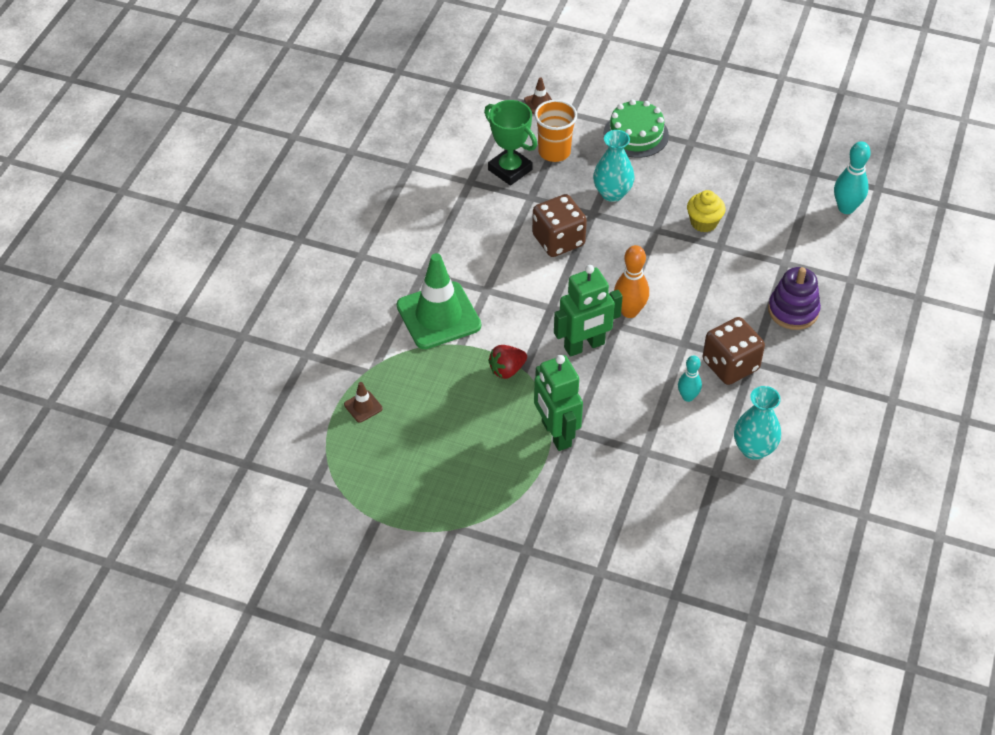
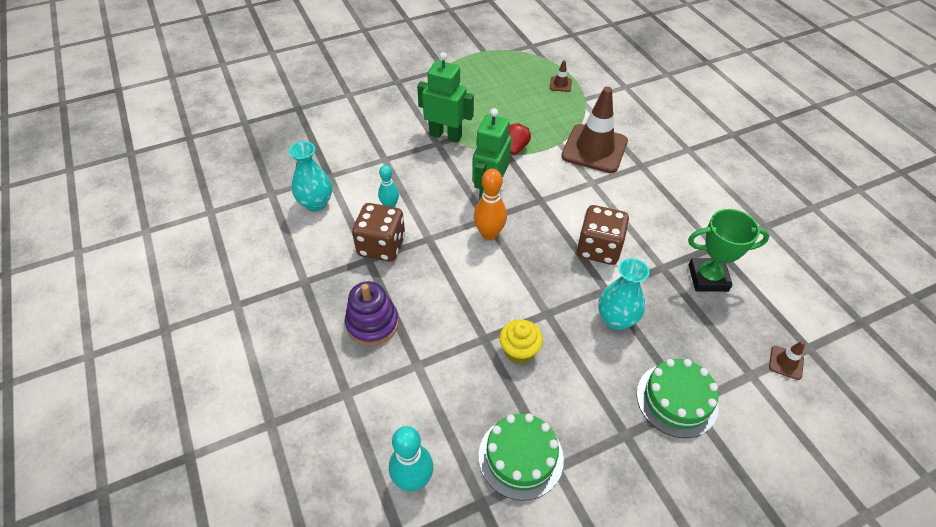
camera: 135 degrees right, 0 degrees up
green traffic cone [397,253,481,349] -> brown traffic cone [561,87,628,173]
orange cup [534,100,577,162] -> none
none -> green cake [478,414,564,501]

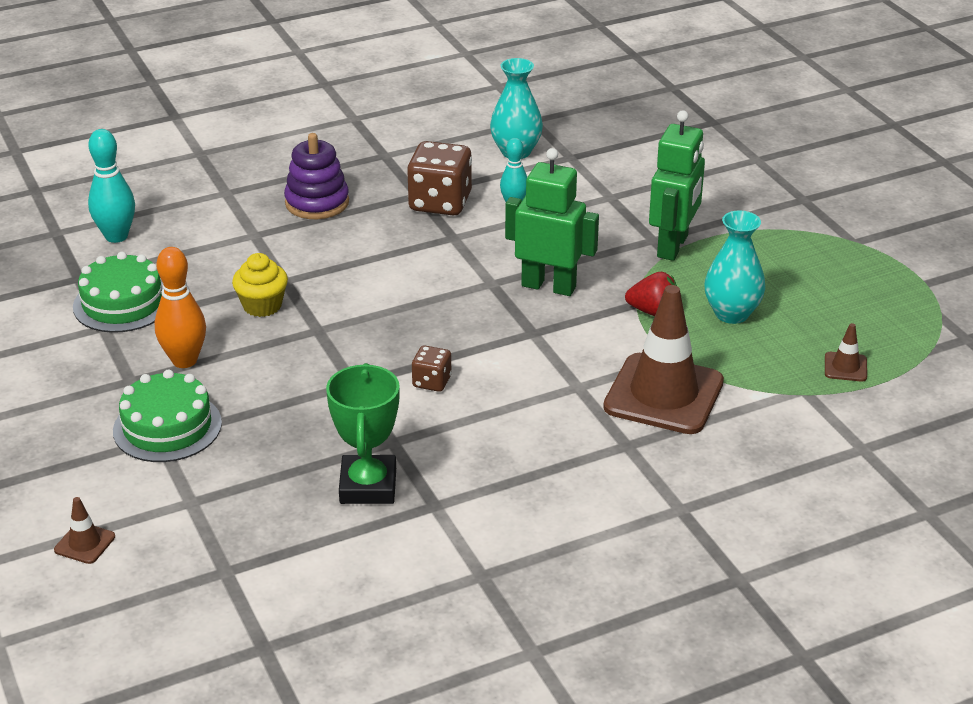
camera: 90 degrees right, 15 degrees down
orange bowling pin [474,169,507,240] -> orange bowling pin moved to [155,247,206,368]
brown dice [577,205,629,265] -> brown dice [412,346,452,392], size x0.52
turquoise vase [598,258,649,330] -> turquoise vase moved to [704,211,765,324]
brown traffic cone [769,341,805,380] -> brown traffic cone moved to [54,497,115,564]

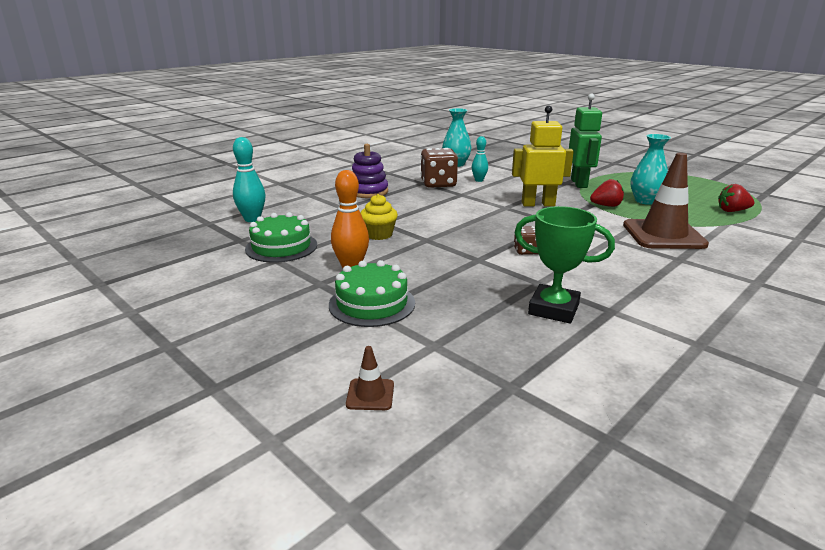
camera: 20 degrees left, 10 degrees down
green trophy [326,363,400,504] -> green trophy turned 45 degrees counterclockwise [514,206,615,324]
green robot [505,148,599,296] -> yellow robot [512,105,574,206]
brown traffic cone [825,323,867,381] -> red strawberry [718,184,754,212]

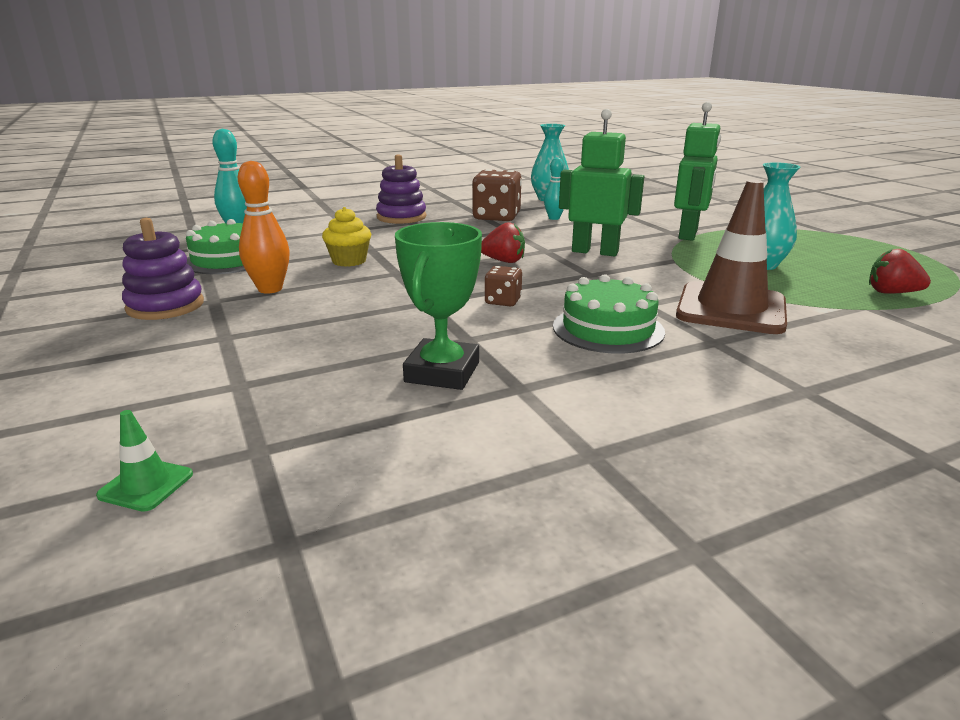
camera: 20 degrees right, 0 degrees up
green cake [329,260,415,327] -> green cake moved to [553,274,665,354]
brown traffic cone [346,346,394,410] -> none
yellow robot [512,105,574,206] -> green robot [559,109,644,256]
green trophy [514,206,615,324] -> green trophy turned 60 degrees clockwise [395,222,482,390]
red strawberry [590,179,624,207] -> red strawberry moved to [481,222,525,263]
none -> green traffic cone [96,410,193,512]
none -> purple stacking toy [122,218,204,320]

